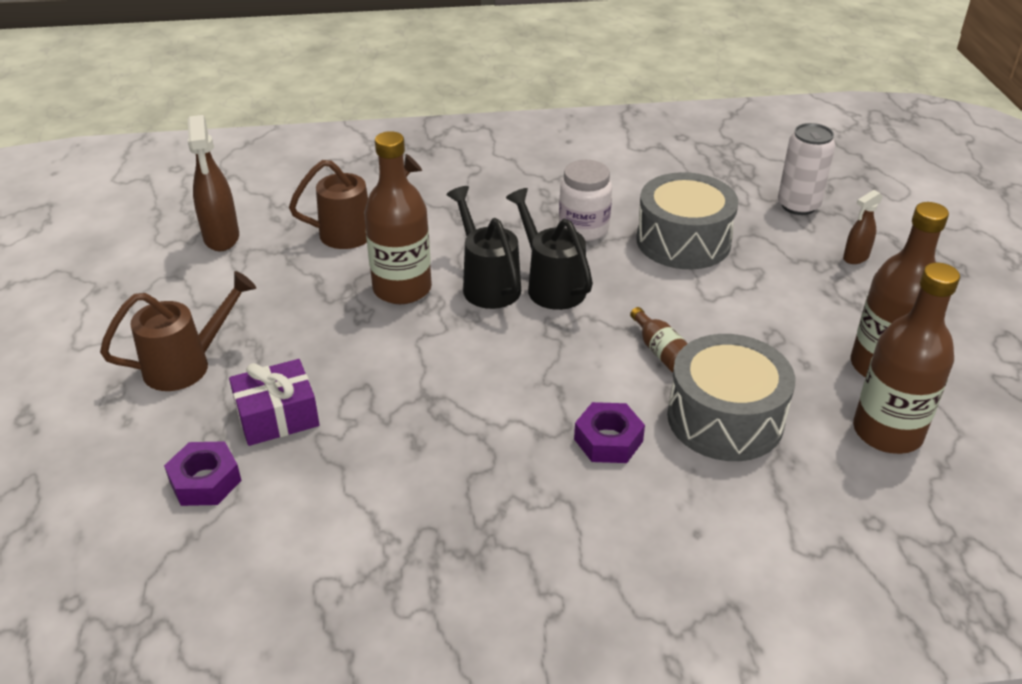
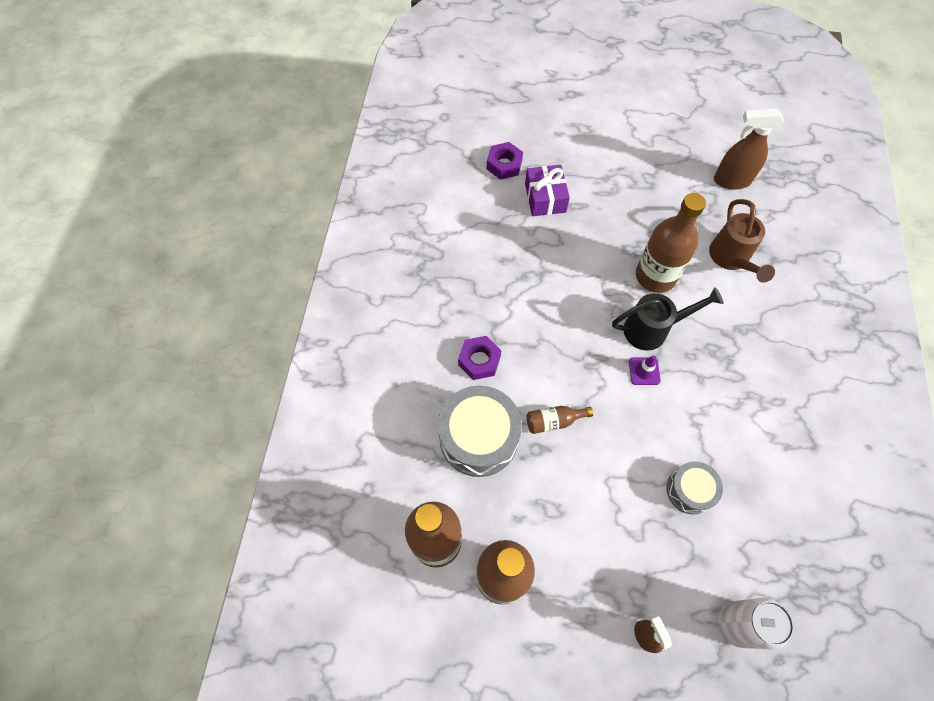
camera: 105 degrees right, 25 degrees up
brown watering can [100,271,256,391] -> none
black watering can [506,188,593,310] -> purple traffic cone [629,355,661,385]
white jar [559,160,612,241] -> none
grey drum [636,172,739,269] -> grey drum [667,461,723,514], size x0.57

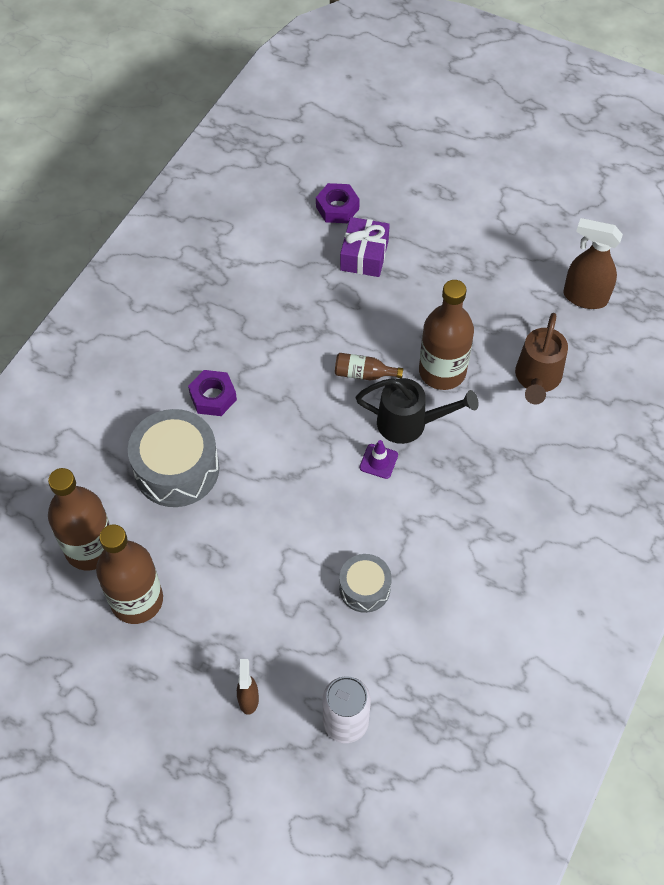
camera: 20 degrees right, 5 degrees down
brown bottle [527,406,593,434] -> brown bottle moved to [335,353,403,380]

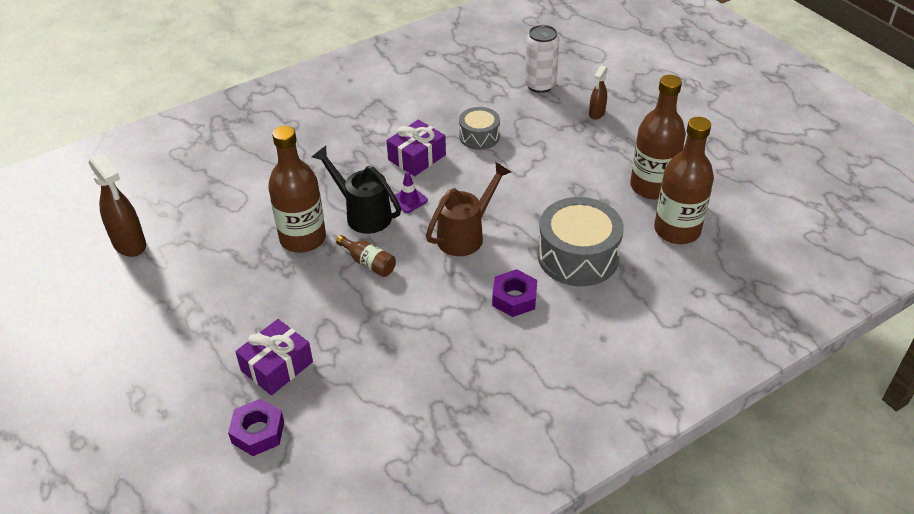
camera: 150 degrees left, 15 degrees down
brown watering can [515,313,568,405] -> brown watering can moved to [426,162,511,256]
none -> purple gift [387,120,446,176]

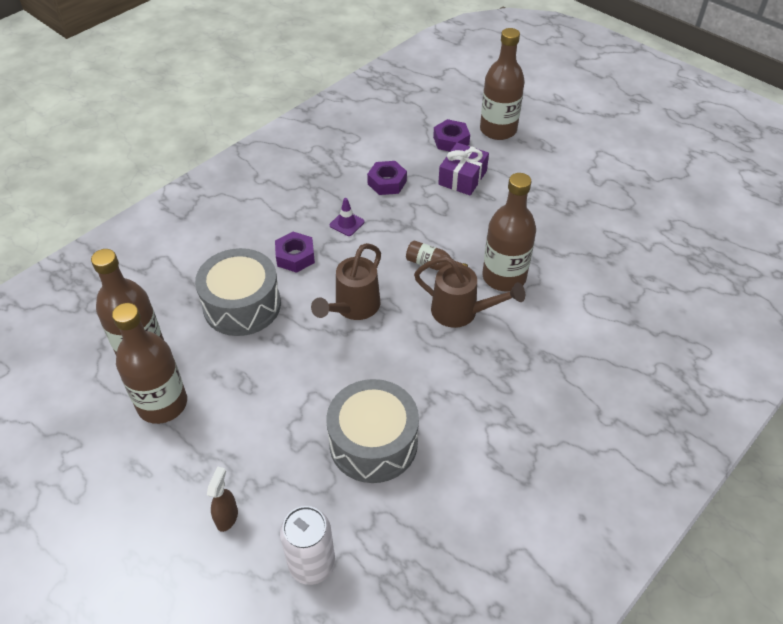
camera: 165 degrees right, 5 degrees up
brown spray bottle [88,153,146,257] -> none
black watering can [312,146,401,234] -> brown watering can [414,256,525,328]
purple gift [387,120,446,176] -> none
purple traffic cone [390,172,428,213] -> purple traffic cone moved to [330,198,364,236]
grey drum [459,107,500,150] -> grey drum [326,379,419,483], size x1.75
none -> purple nut [367,161,407,195]
none -> brown bottle [480,28,525,140]

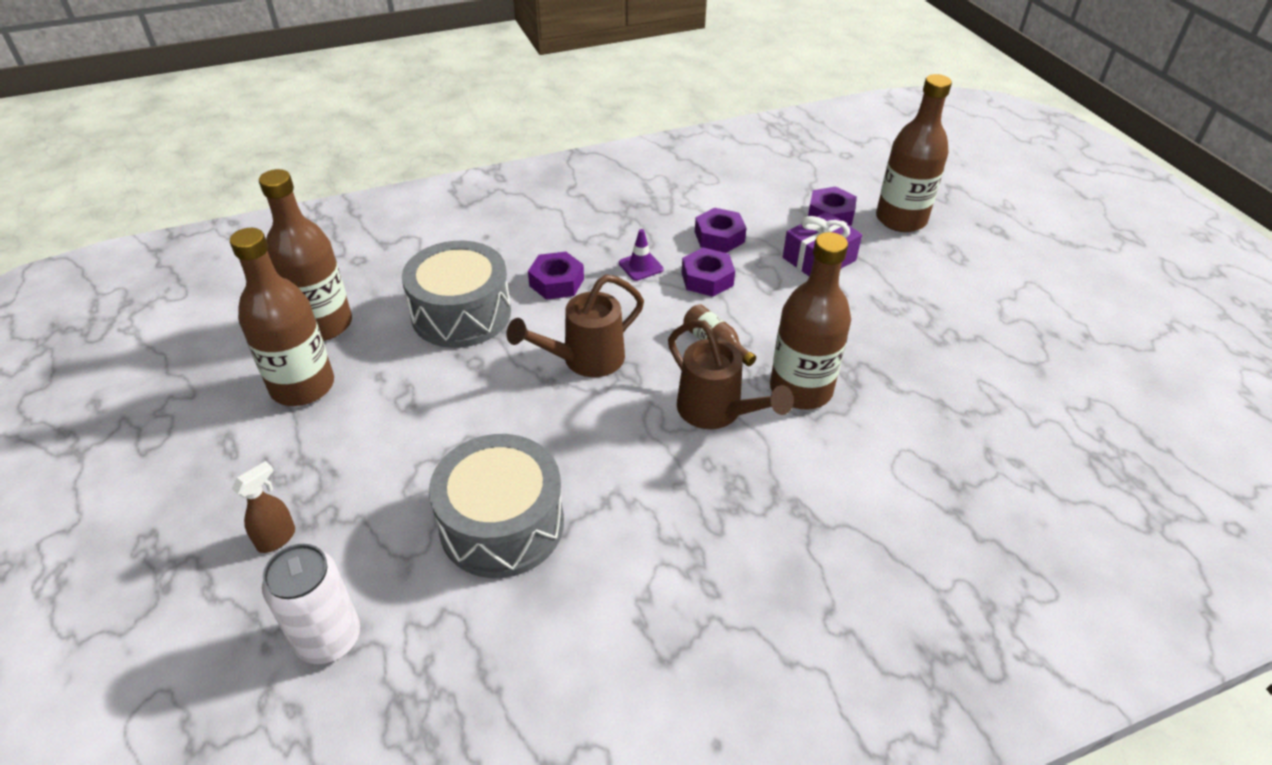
camera: 25 degrees right, 5 degrees down
none -> purple nut [682,248,735,297]

